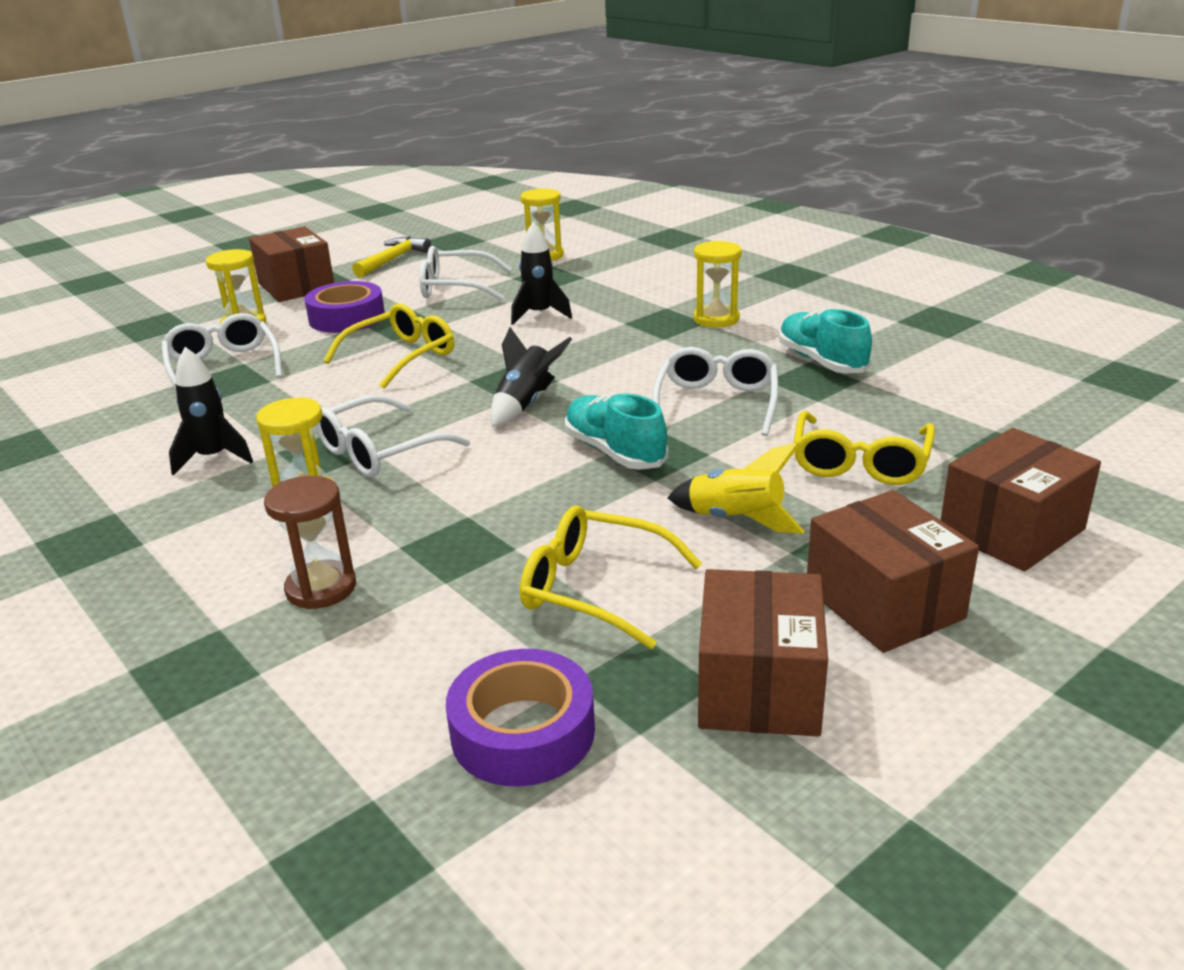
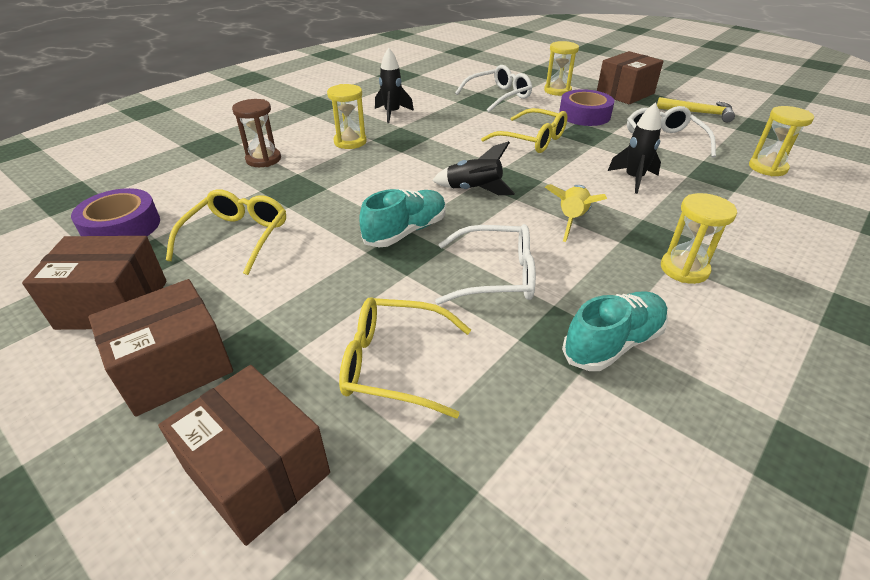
camera: 80 degrees right, 10 degrees up
white glasses [316,395,470,477] -> none
yellow rocket [668,442,805,534] -> yellow rocket moved to [545,184,607,242]

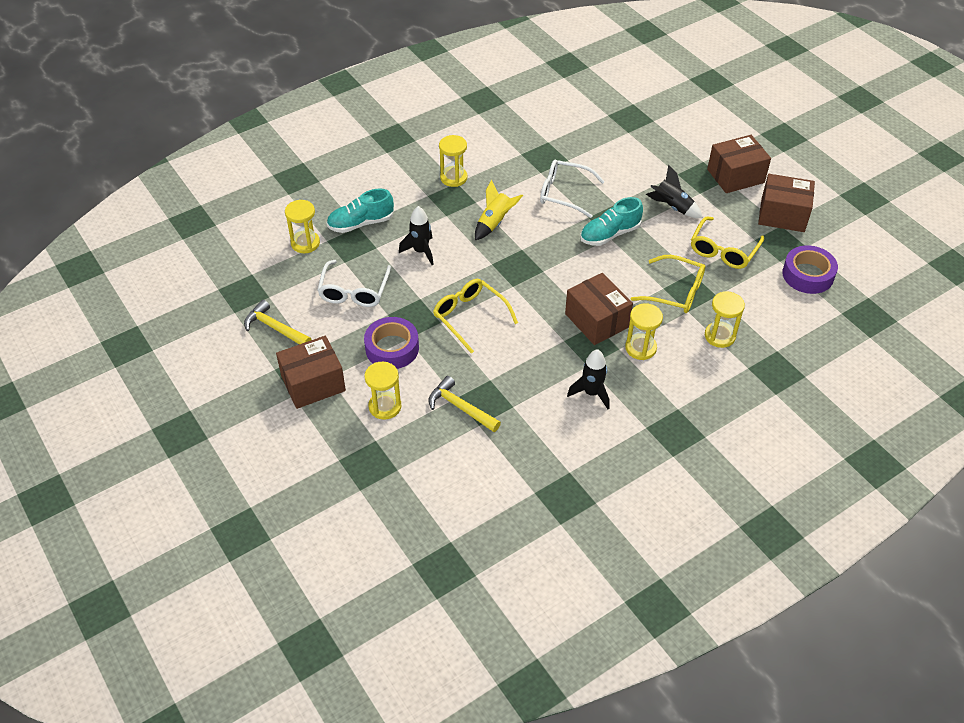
camera: 165 degrees left, 10 degrees up
brown box [158,365,330,546] -> brown box moved to [565,273,633,345]
brown hourglass [232,99,281,167] -> yellow hourglass [705,291,745,348]
yellow glasses [339,297,471,418] -> yellow glasses moved to [631,255,705,313]
black rocket [432,141,515,195] -> black rocket moved to [646,165,703,218]
white glasses [455,65,532,112] -> yellow hammer [429,376,501,432]
turquoise shoe [562,291,668,371] -> turquoise shoe moved to [327,189,394,233]

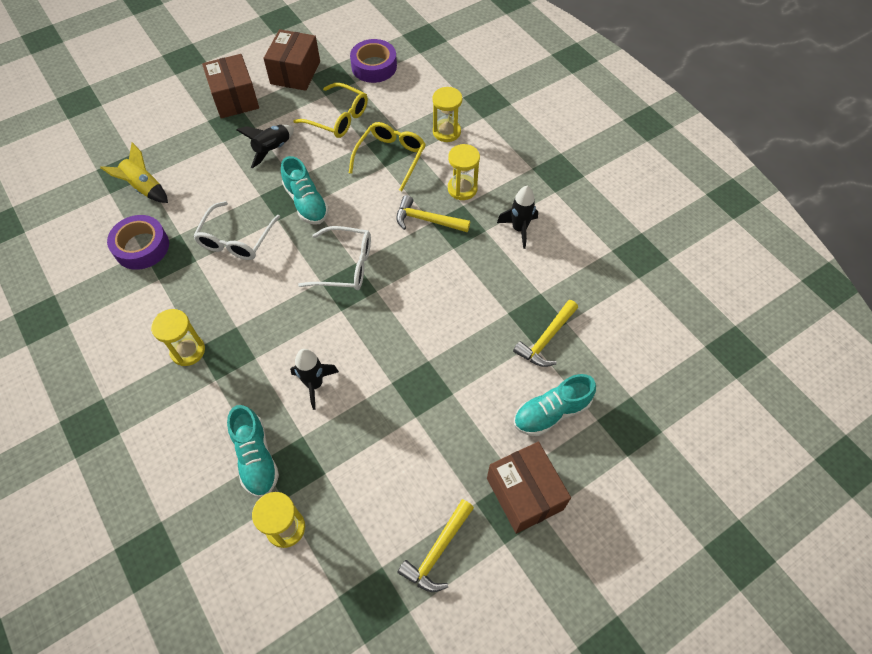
camera: 90 degrees left, 10 degrees up
white glasses [317,260,391,307] -> white glasses moved to [298,226,371,290]
purple tape [364,317,419,369] -> purple tape moved to [107,215,169,270]
yellow hourglass [365,362,401,420] -> turquoise shoe [514,374,596,436]
yellow glasses [433,279,518,354] -> none
yellow rocket [475,180,523,240] -> yellow rocket moved to [100,142,168,203]
brown box [565,273,633,345] -> yellow hammer [396,195,470,232]

